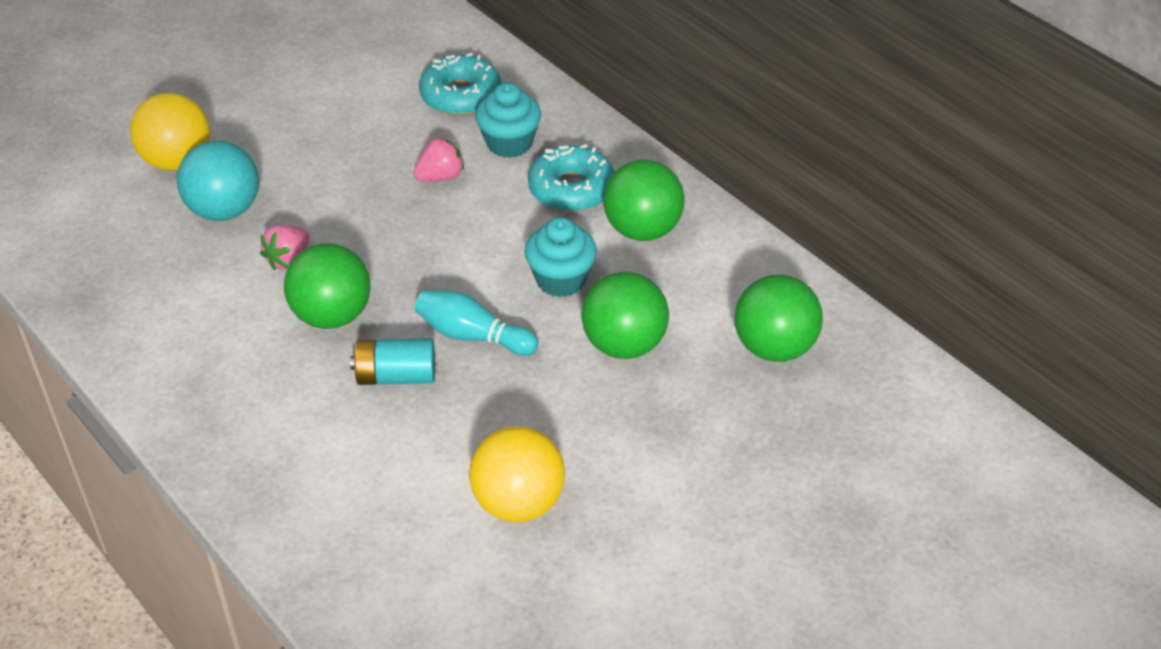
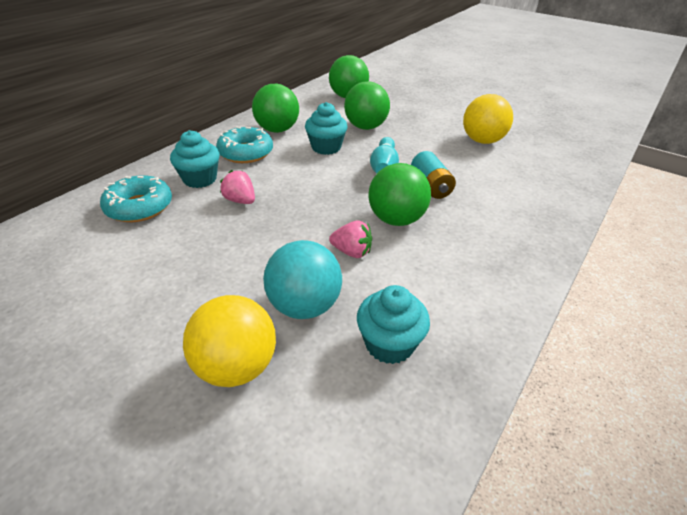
camera: 105 degrees left, 5 degrees down
none -> turquoise cupcake [357,285,430,364]

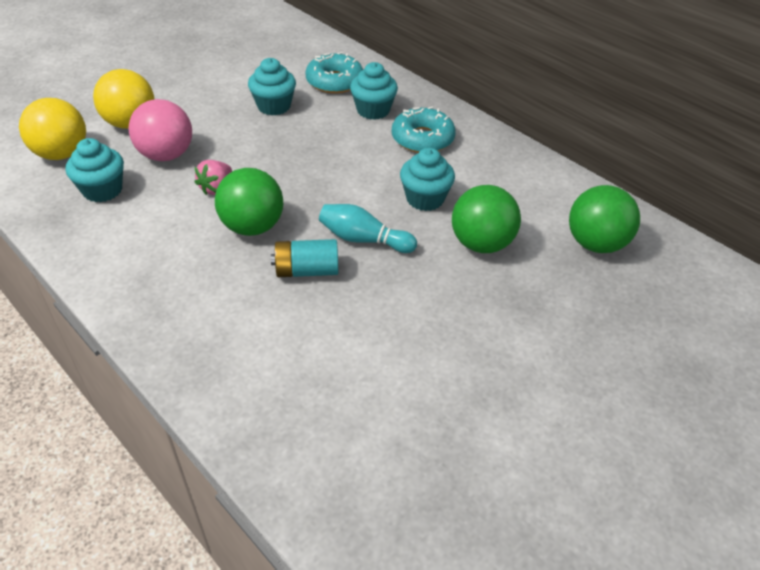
camera: 100 degrees right, 5 degrees up
pink strawberry [220,170,255,204] -> none
green ball [252,84,299,133] -> none
turquoise ball [263,240,342,319] -> pink ball [129,99,192,161]
yellow ball [463,94,513,144] -> yellow ball moved to [19,98,86,160]
none -> turquoise cupcake [248,58,296,115]

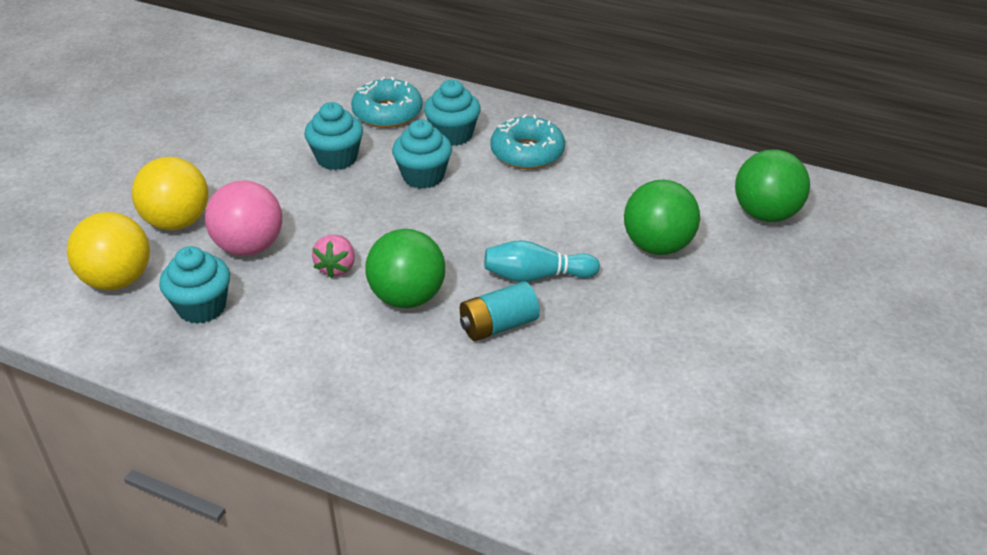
camera: 20 degrees left, 5 degrees down
turquoise cupcake [400,148,455,211] -> turquoise cupcake moved to [392,120,452,189]

